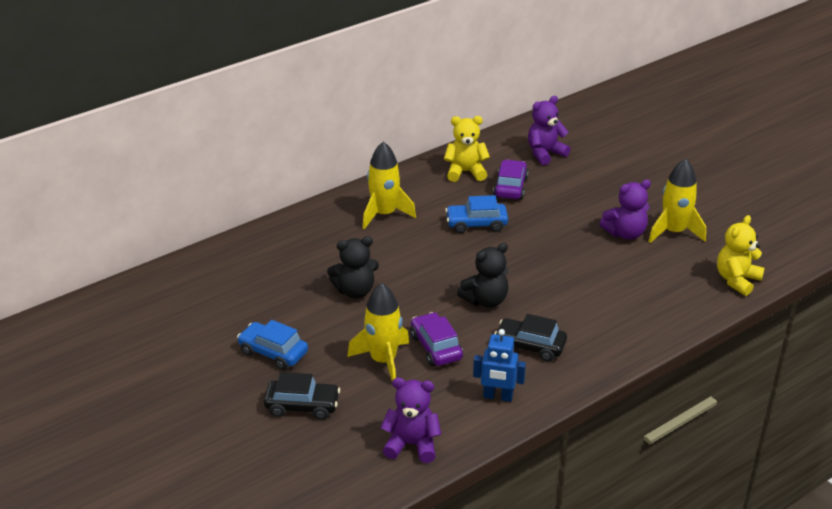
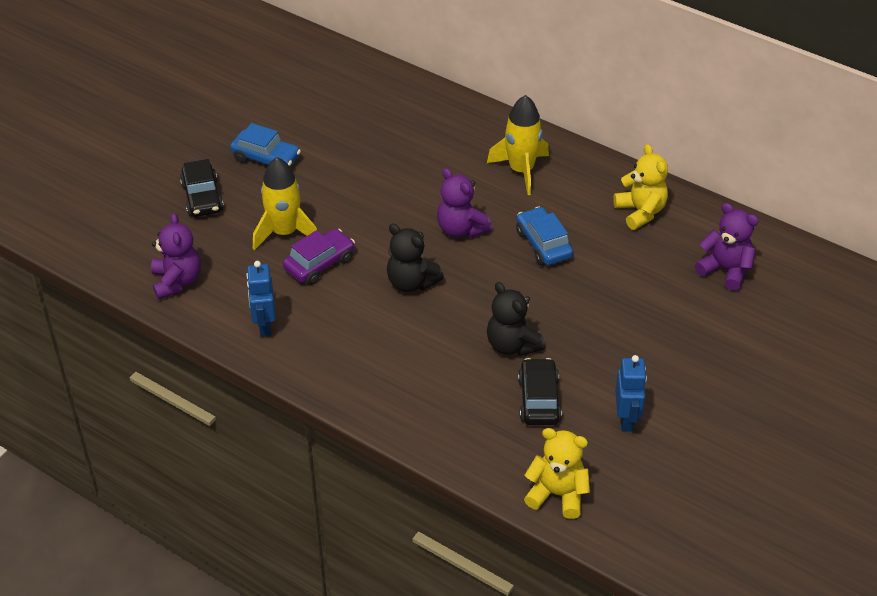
camera: 70 degrees right, 10 degrees up
blue car [237,320,308,370] -> blue car turned 105 degrees clockwise [230,123,301,167]
black teddy bear [327,236,379,299] -> black teddy bear moved to [487,282,545,356]
purple car [493,159,529,200] -> none
black car [494,314,567,362] -> black car moved to [518,358,562,425]
purple teddy bear [599,180,651,240] -> purple teddy bear moved to [437,168,492,238]
yellow rocket [648,159,706,243] -> blue robot [615,355,647,431]

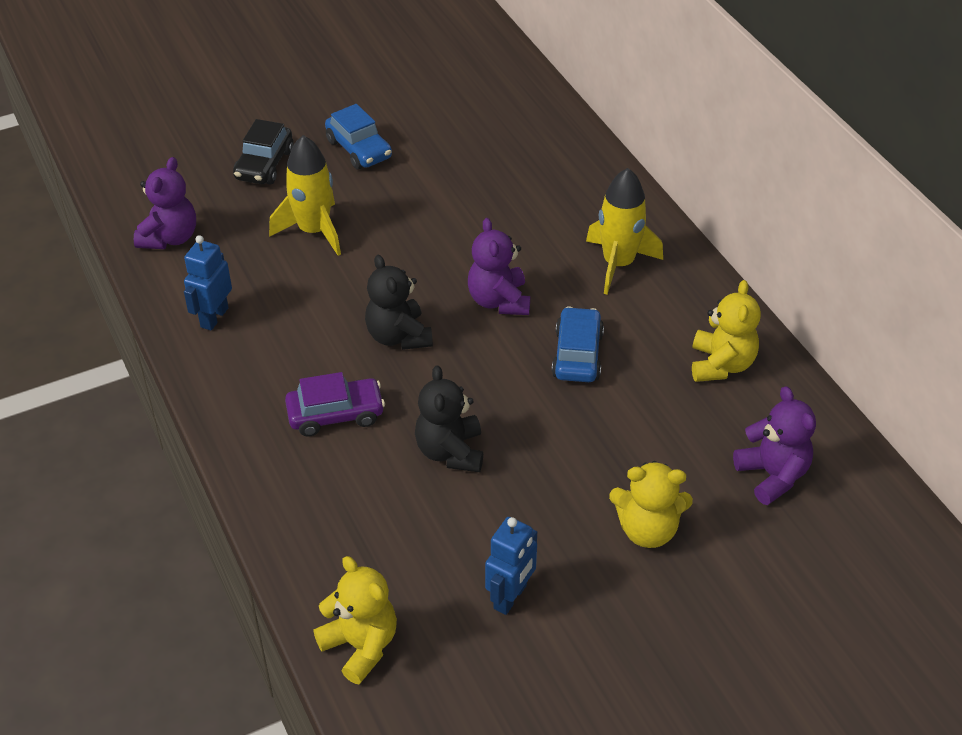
camera: 30 degrees right, 0 degrees up
purple car [283,228,355,285] -> purple car moved to [285,372,385,437]
black car [518,358,562,425] -> none
none -> yellow teddy bear [609,461,693,548]

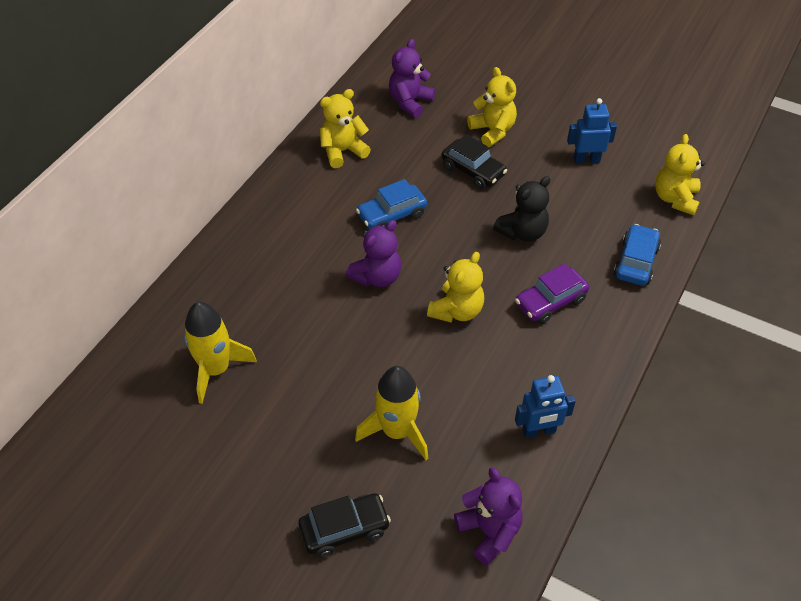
camera: 125 degrees left, 5 degrees up
purple teddy bear [134,157,196,249] -> purple teddy bear turned 75 degrees clockwise [454,467,523,565]
purple car [285,372,385,437] -> purple car turned 75 degrees counterclockwise [515,263,589,324]
blue car [325,104,392,169] -> blue car moved to [613,224,661,286]
black teddy bear [365,255,433,350] -> yellow teddy bear [427,252,484,322]
yellow rocket [586,168,663,295] -> yellow rocket moved to [184,302,257,404]
none -> black car [442,134,507,189]

